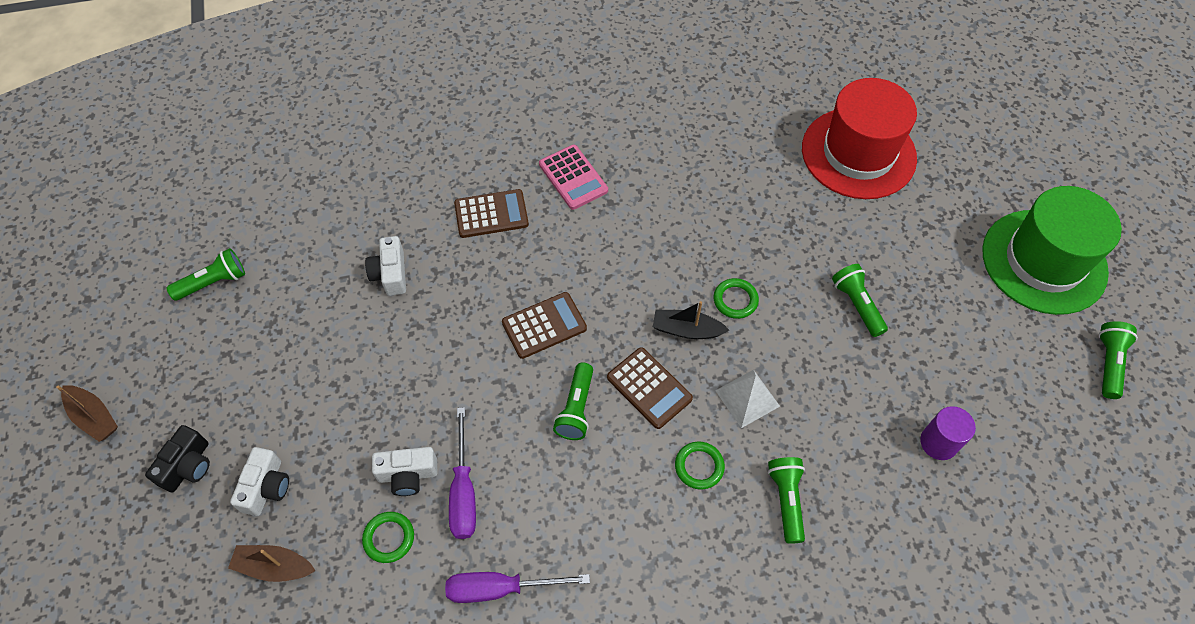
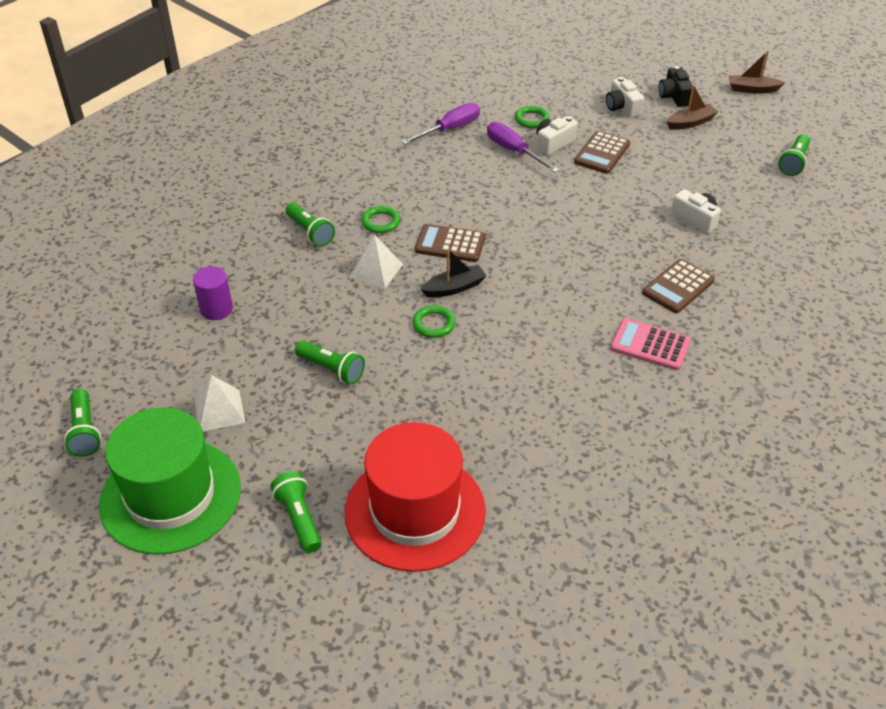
camera: 145 degrees right, 15 degrees down
brown boat [228,545,315,582] -> brown boat moved to [666,85,719,130]
brown calculator [502,292,587,359] -> brown calculator moved to [574,131,630,174]
green flashlight [553,363,593,440] -> green flashlight moved to [270,471,322,553]
none -> white pyramid [194,375,245,431]

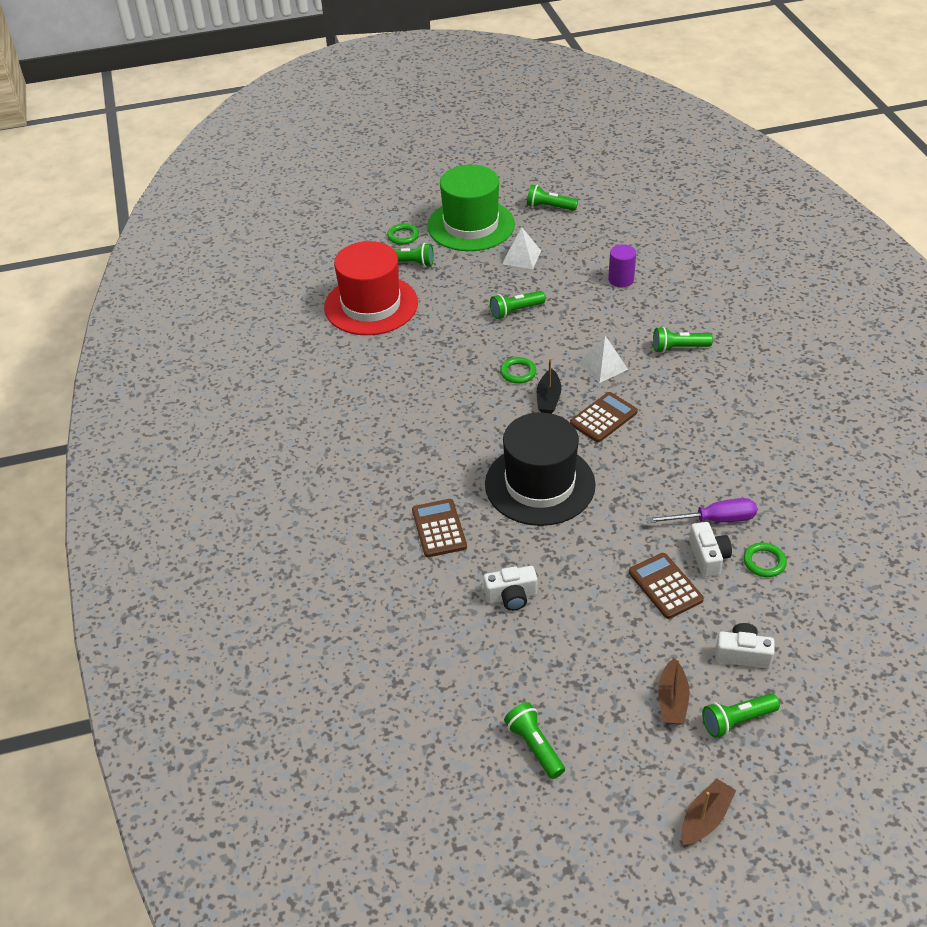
camera: 125 degrees right, 0 degrees up
green ring [361,206,400,233] -> green ring moved to [387,223,419,245]
purple screwdriver [401,103,480,144] -> none
pink calculator [610,318,691,370] -> none
black camera [659,66,693,107] -> green flashlight [702,693,780,738]
none -> black hat [485,412,596,526]

